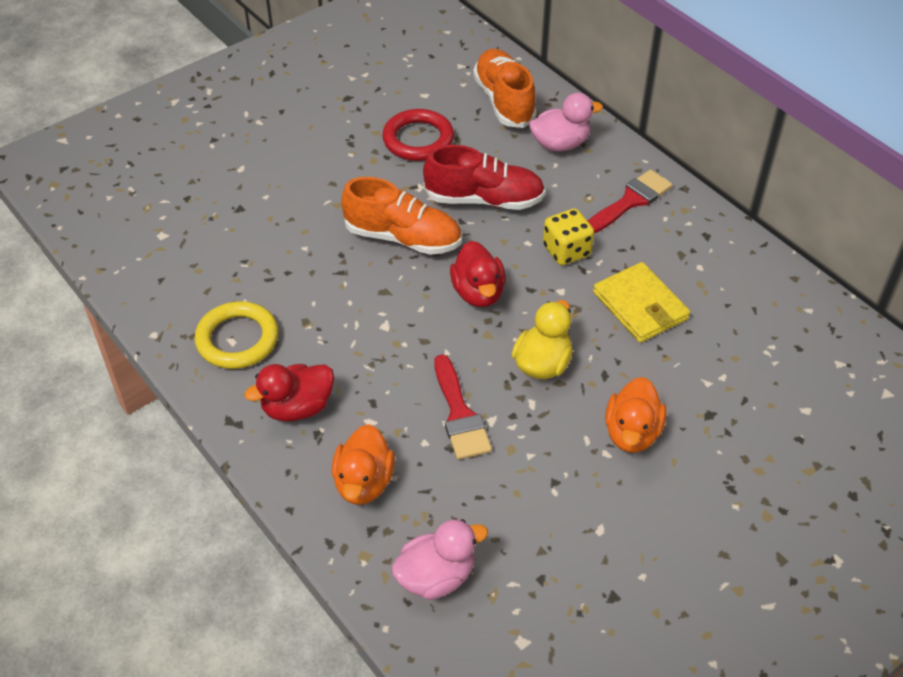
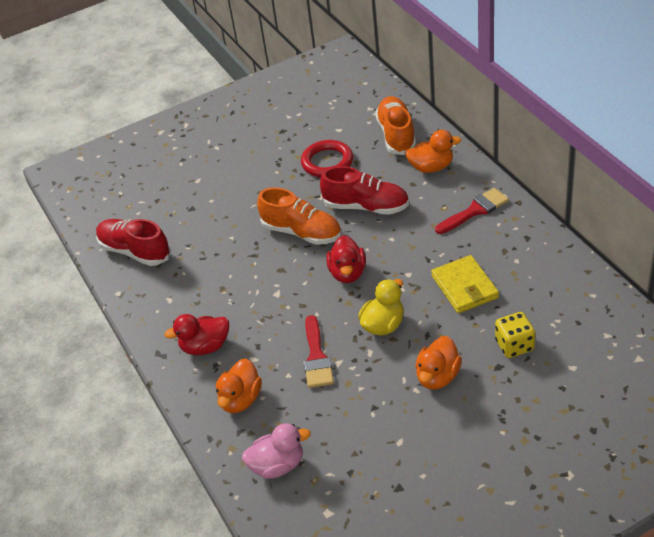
camera: 15 degrees right, 5 degrees down
yellow ring [194,301,278,369] -> none
pink duck [529,93,603,151] -> orange duck [405,130,461,173]
yellow dice [543,208,594,265] -> yellow dice moved to [495,312,535,358]
none -> red shoe [96,219,171,266]

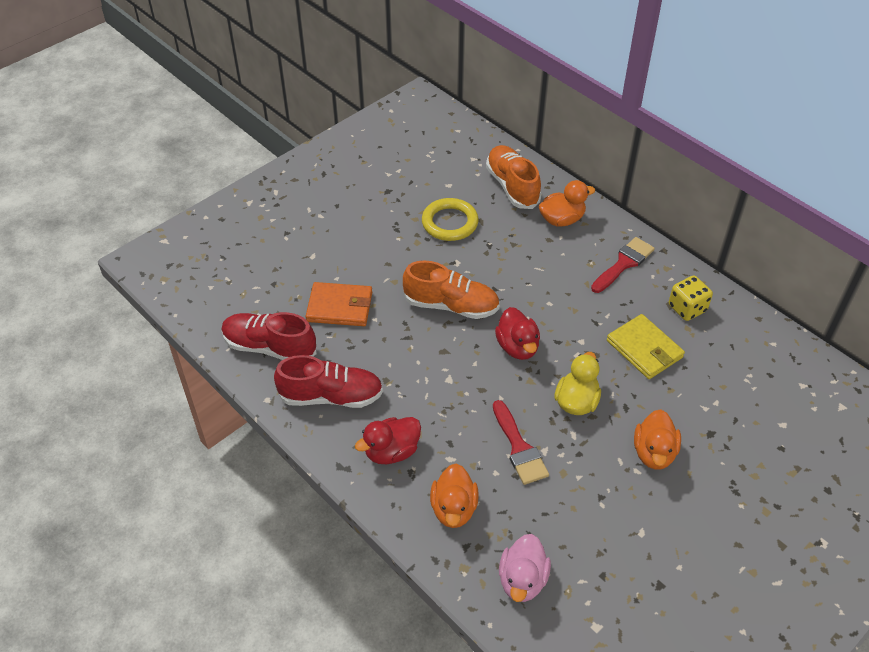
camera: 20 degrees left, 5 degrees up
pink duck [242,423,311,479] -> pink duck turned 135 degrees clockwise [499,534,551,602]
red ring [301,140,353,177] -> yellow ring [422,198,479,241]
red shoe [320,166,409,215] -> red shoe moved to [274,355,383,408]
yellow dice [495,312,535,358] -> yellow dice moved to [669,276,713,321]
none -> orange wallet [306,282,372,326]

